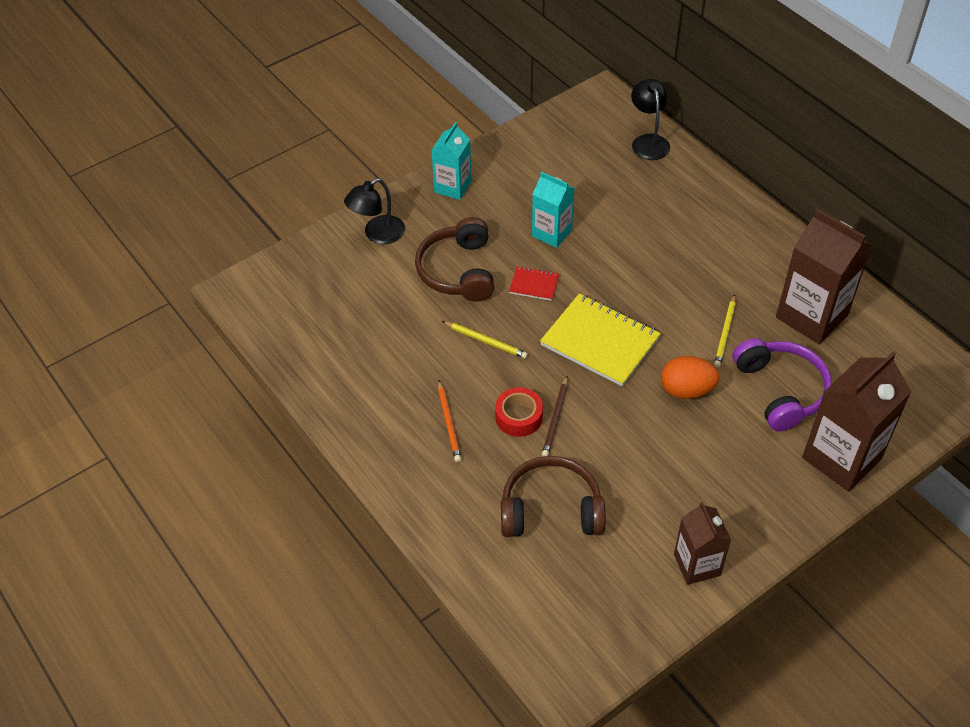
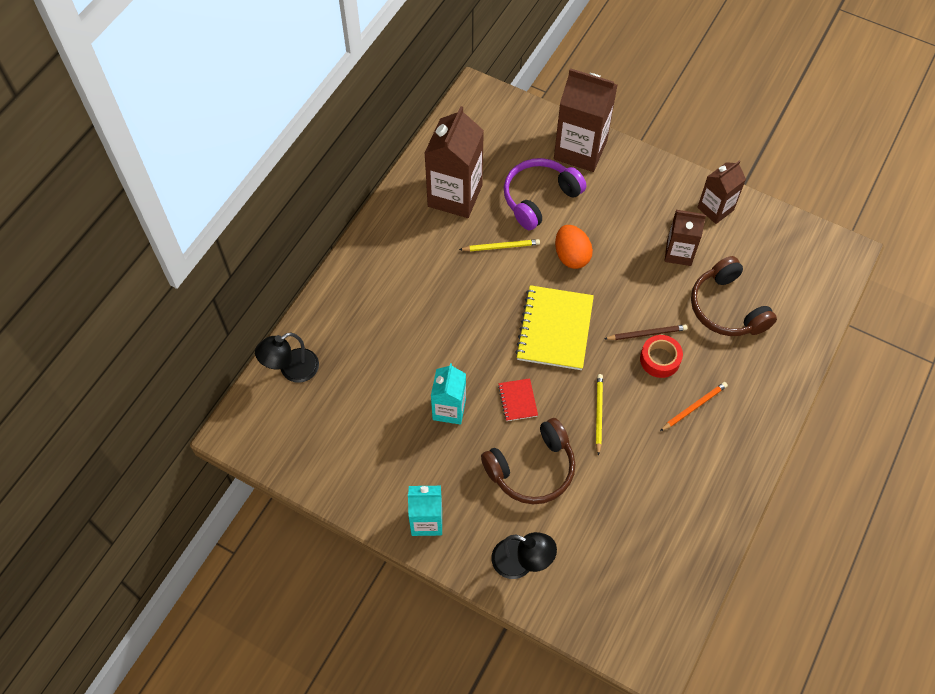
camera: 115 degrees left, 10 degrees up
none -> brown carton [665,210,706,266]

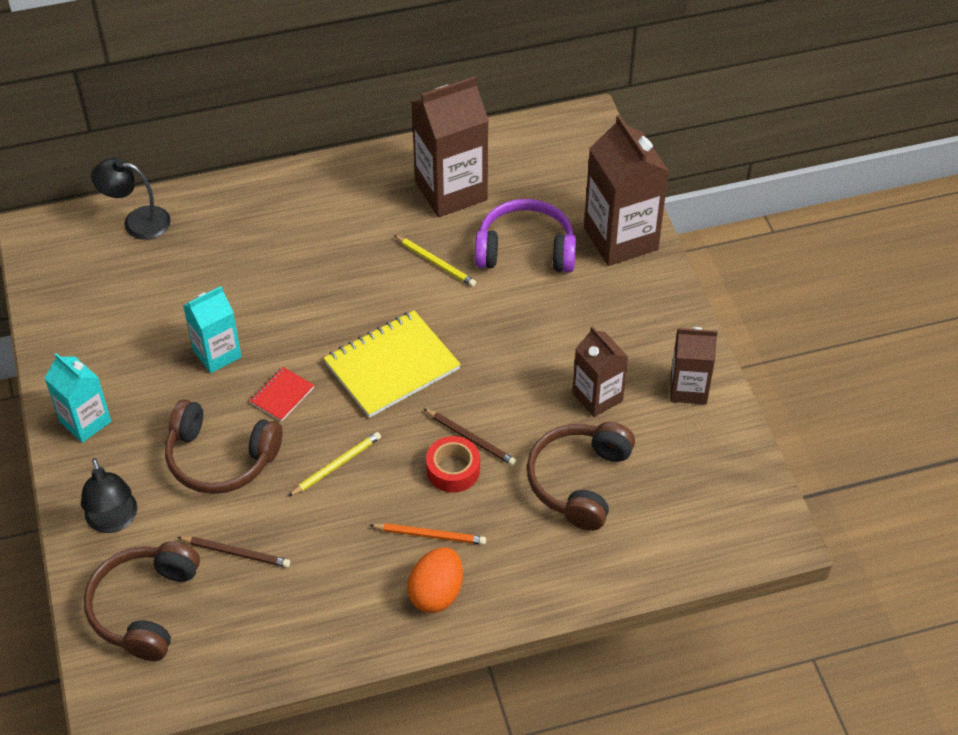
camera: 45 degrees right, 10 degrees down
orange egg [555,225,593,269] -> orange egg moved to [407,547,463,613]
none -> brown headphones [84,542,200,661]
none -> brown pencil [177,536,290,568]

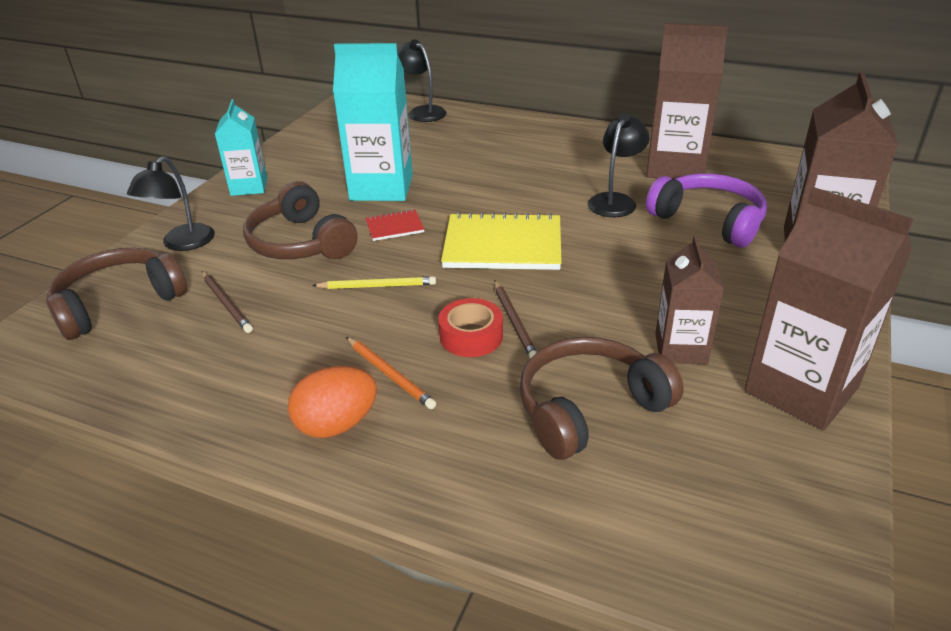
camera: 40 degrees right, 15 degrees down
turquoise carton [183,286,242,373] -> turquoise carton [333,43,413,201], size x1.67
yellow pencil [394,235,476,287] -> black lamp [588,114,650,217]
brown carton [670,327,718,404] -> brown carton [744,187,913,430], size x1.67

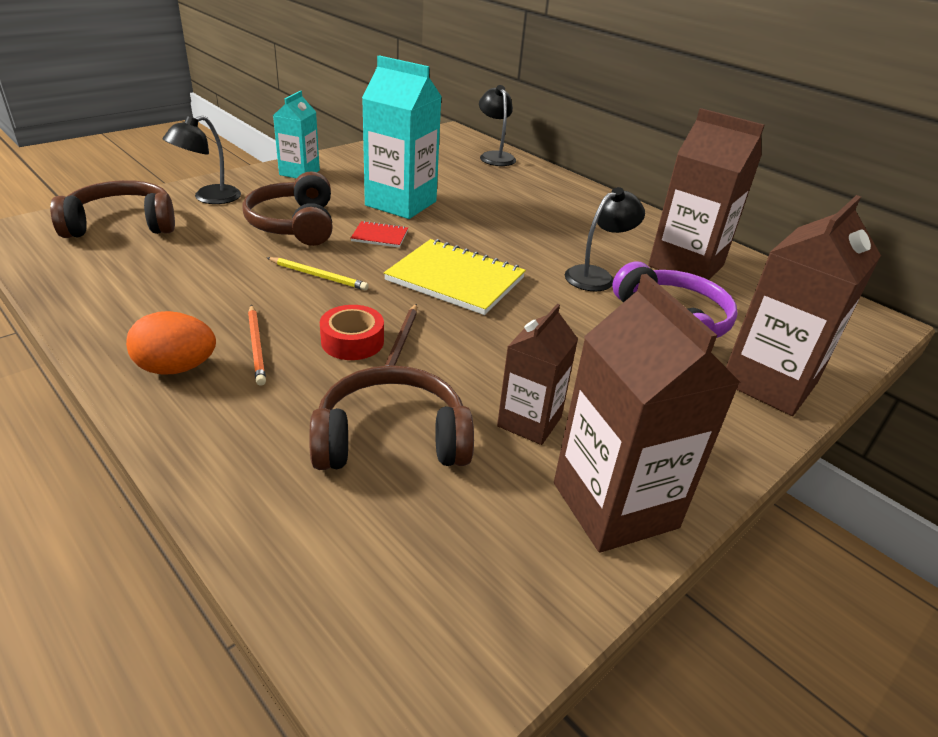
camera: 20 degrees right, 0 degrees up
brown pencil [202,271,253,333] -> none

